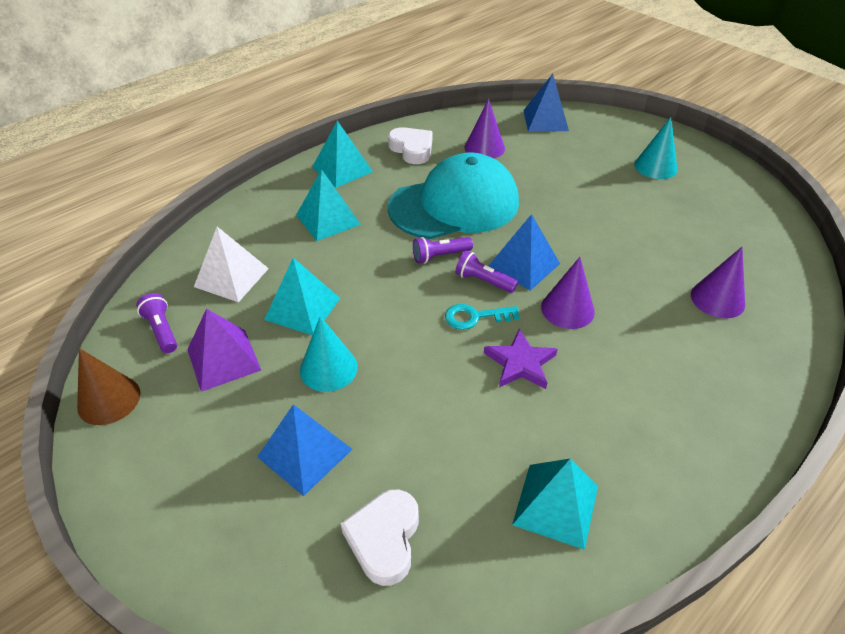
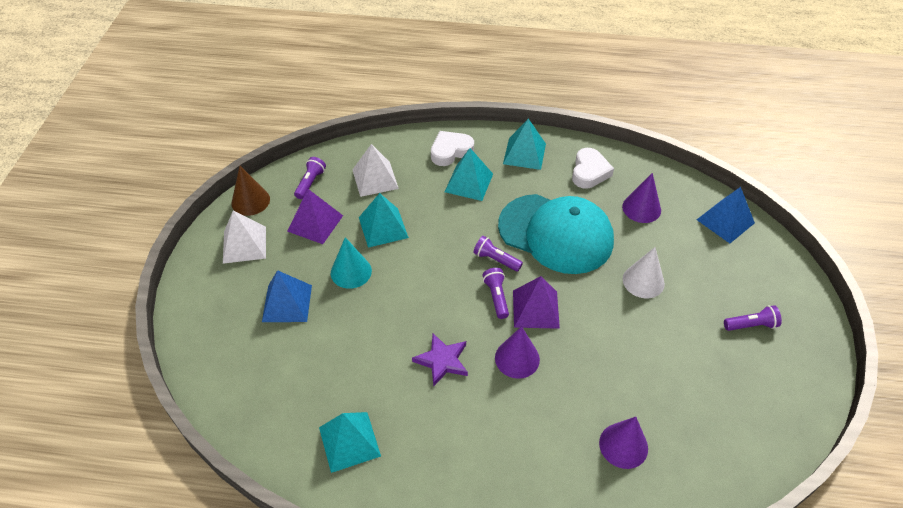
camera: 50 degrees right, 5 degrees up
white heart [341,490,419,586] -> white heart moved to [431,131,474,166]
turquoise key [445,304,519,330] -> none
blue pyramid [488,214,560,291] -> purple pyramid [513,276,560,329]
turquoise cone [634,117,678,179] -> purple flashlight [724,305,782,331]
none -> white pyramid [223,211,266,264]
none -> white cone [623,247,665,298]

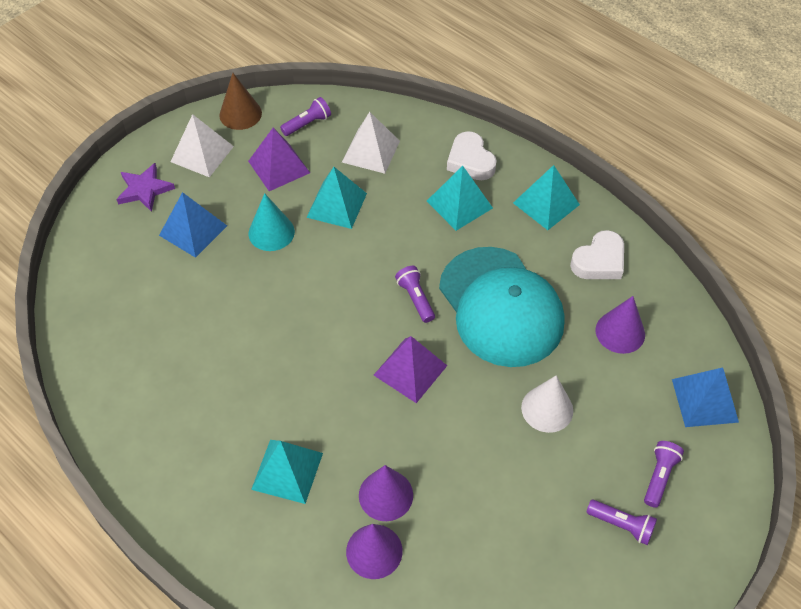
camera: 35 degrees right, 5 degrees up
turquoise pyramid [319,412,381,473] -> turquoise pyramid moved to [251,440,323,504]
purple star [412,333,468,387] -> purple star moved to [116,163,175,212]
white heart [431,131,474,166] -> white heart turned 120 degrees counterclockwise [447,131,497,180]
purple flashlight [483,268,509,319] -> purple flashlight moved to [644,441,684,508]
purple cone [495,326,540,379] -> purple cone moved to [359,465,413,521]

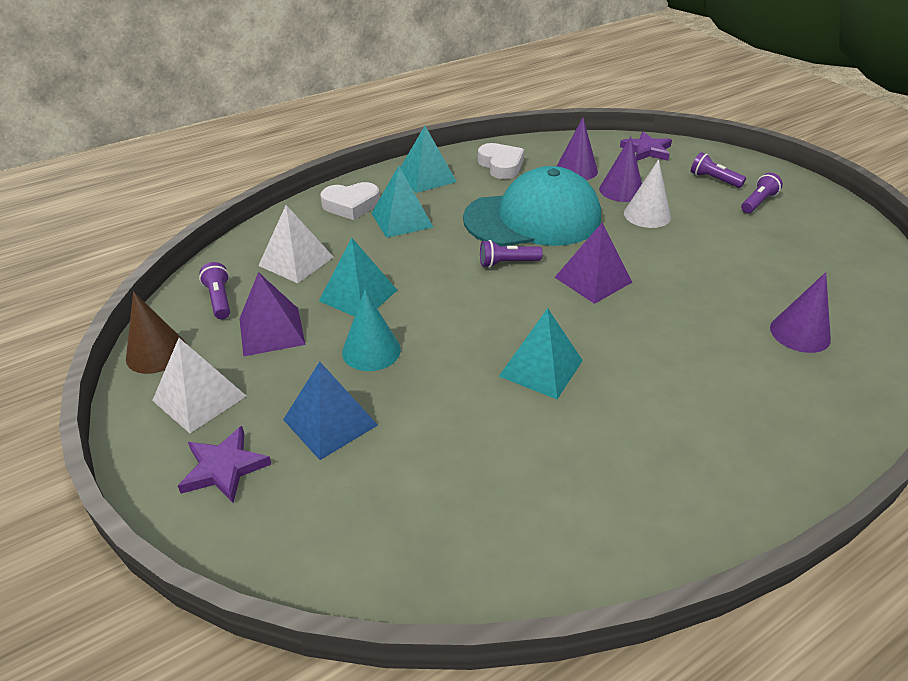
camera: 75 degrees left, 15 degrees down
turquoise pyramid [251,440,323,504] -> turquoise pyramid moved to [499,308,583,399]
purple cone [359,465,413,521] -> purple cone moved to [599,136,642,202]
blue pyramid [672,367,739,427] -> purple star [620,132,672,161]

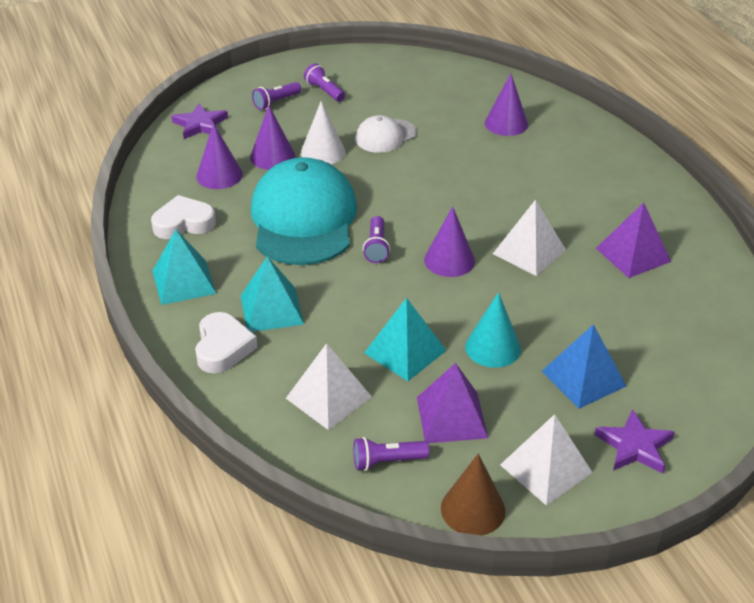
camera: 80 degrees left, 0 degrees up
turquoise pyramid [499,308,583,399] -> white pyramid [493,199,566,276]
purple pyramid [554,222,632,304] -> purple pyramid moved to [596,202,671,278]
none -> white cap [355,115,417,153]
none -> purple cone [424,206,475,277]

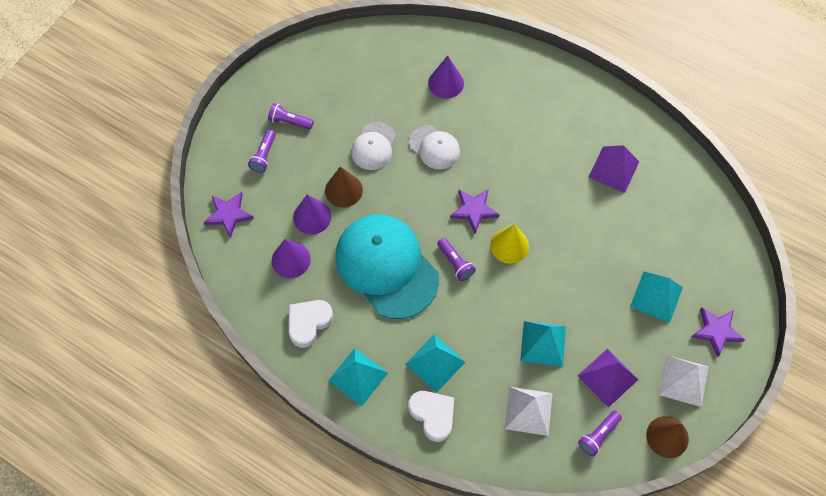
camera: 35 degrees left, 25 degrees up
white cone [301,101,346,164] -> brown cone [325,167,363,207]
purple cone [424,206,475,277] -> yellow cone [490,224,529,264]
turquoise cone [465,292,521,368] -> none
white pyramid [493,199,566,276] -> none
blue pyramid [542,324,626,409] -> turquoise pyramid [630,272,683,323]
none -> white cap [409,125,460,169]
none -> purple star [450,189,499,233]

